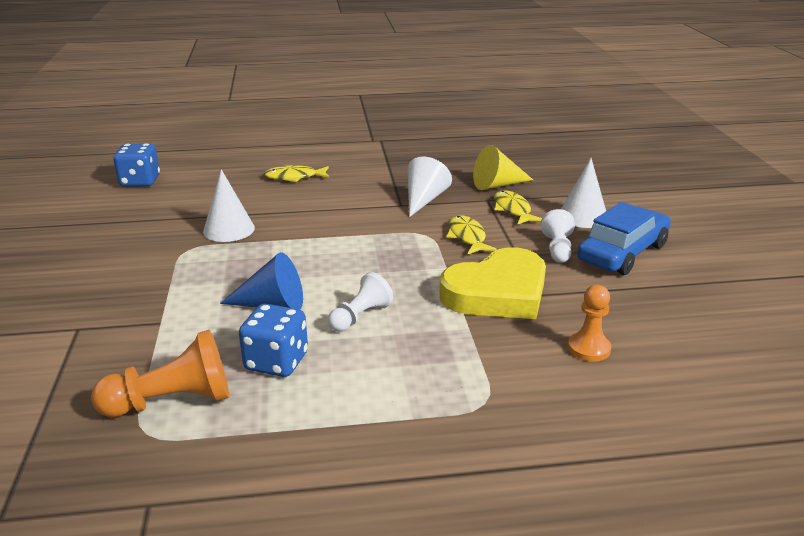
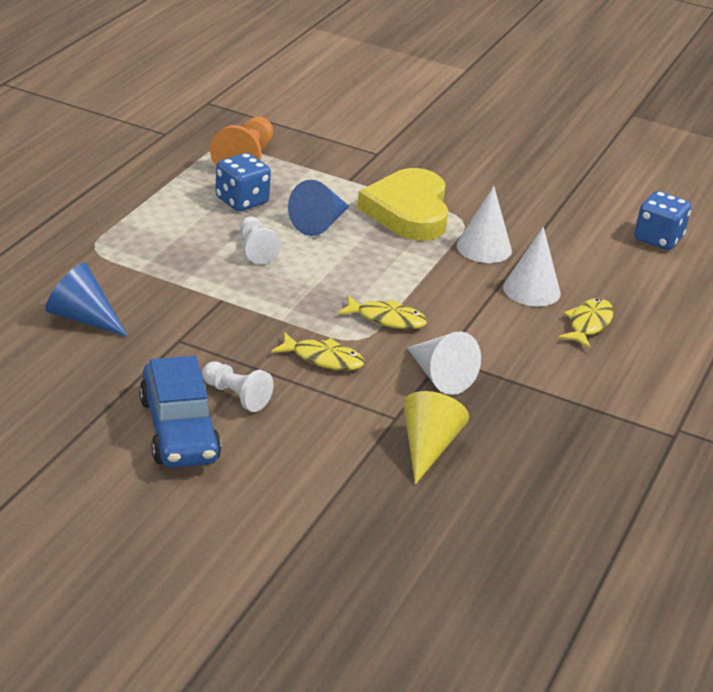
camera: 120 degrees right, 5 degrees up
yellow heart [440,247,546,319] -> yellow heart moved to [357,168,448,240]
yellow fish [494,190,542,224] -> yellow fish moved to [338,295,428,329]
white cone [561,158,606,228] -> white cone moved to [503,227,561,307]
orange pawn [568,285,611,362] -> blue cone [45,263,128,337]

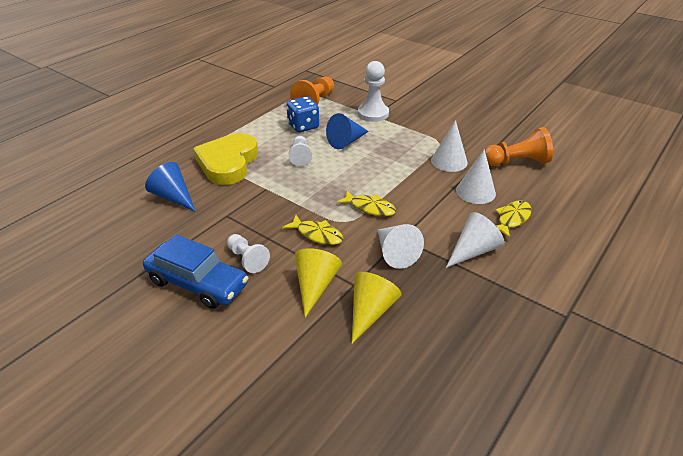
camera: 15 degrees right, 5 degrees up
blue car [139,356,221,468] -> blue car turned 60 degrees counterclockwise [143,235,248,309]
yellow heart [357,168,448,240] -> yellow heart moved to [193,133,258,185]
blue dice [634,191,691,250] -> none
none -> yellow cone [295,248,342,318]
none -> white pawn [358,61,389,122]
none -> white cone [446,212,505,268]
none -> orange pawn [485,127,553,166]

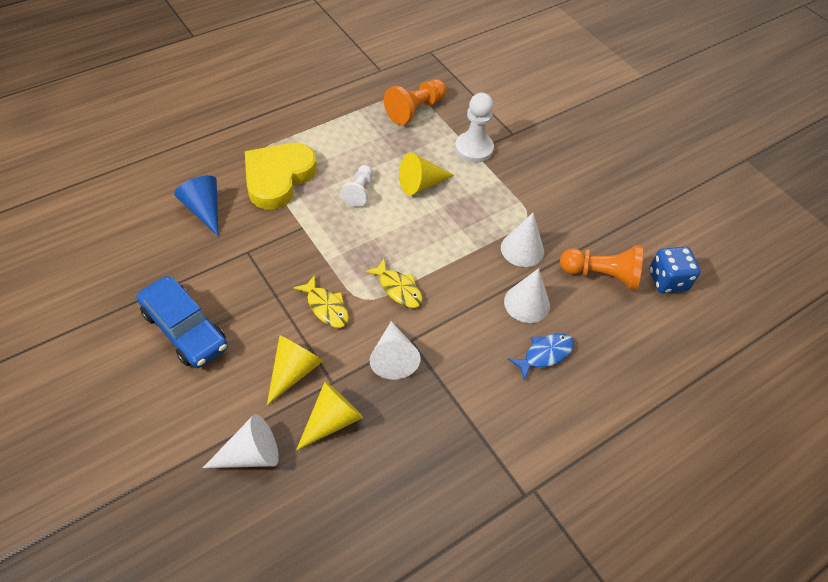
camera: 15 degrees right, 15 degrees up
white pawn [227,234,270,273] -> none
blue dice [286,96,319,132] -> blue dice moved to [649,247,701,294]
blue cone [326,113,369,149] -> yellow cone [399,152,454,195]
white cone [446,212,505,268] -> white cone moved to [203,414,279,468]
yellow fish [495,200,532,238] -> blue fish [508,333,574,380]

